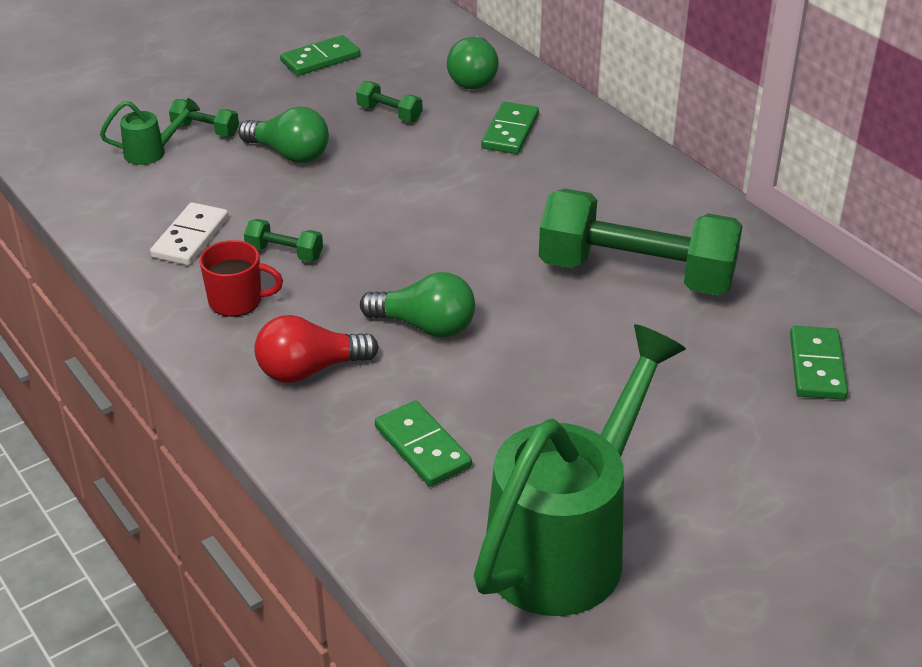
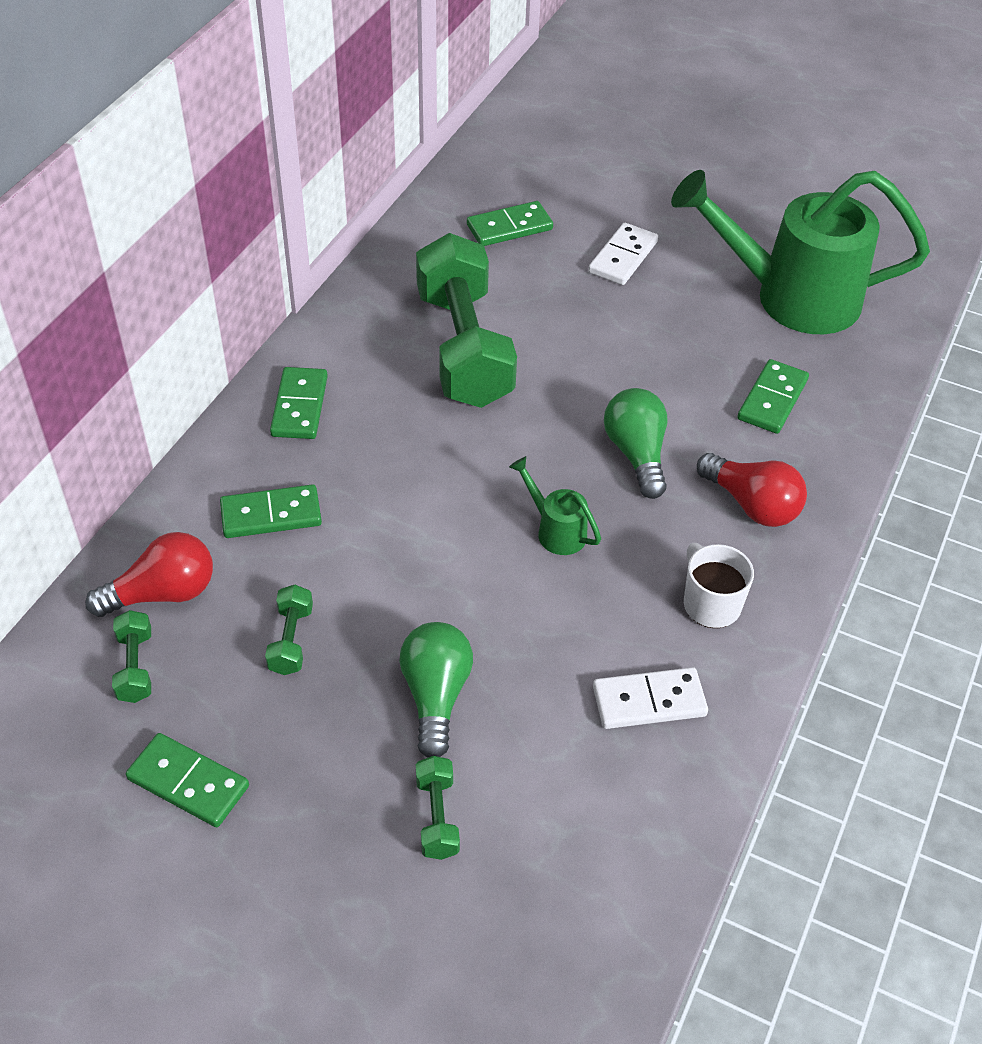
camera: 120 degrees left, 10 degrees up
green watering can [100,98,200,165] -> green watering can moved to [509,456,601,555]
red mug [199,240,283,317] -> white mug [684,543,754,628]
green dumbbell [244,219,323,262] -> green dumbbell moved to [112,610,151,703]
green light bulb [447,36,499,89] -> red light bulb [85,532,213,617]
none -> green domino [270,367,328,439]
none -> white domino [588,223,658,285]

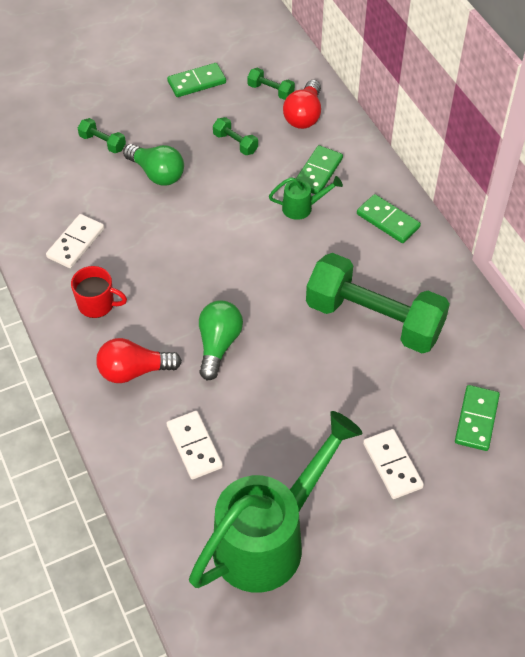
camera: 130 degrees right, 5 degrees up
green watering can [509,456,601,555] -> green watering can moved to [269,176,343,220]
green light bulb [604,388,667,499] -> green light bulb turned 105 degrees counterclockwise [199,300,243,380]
white mug [684,543,754,628] -> red mug [71,266,127,318]
green domino [738,359,809,434] -> white domino [167,411,223,480]

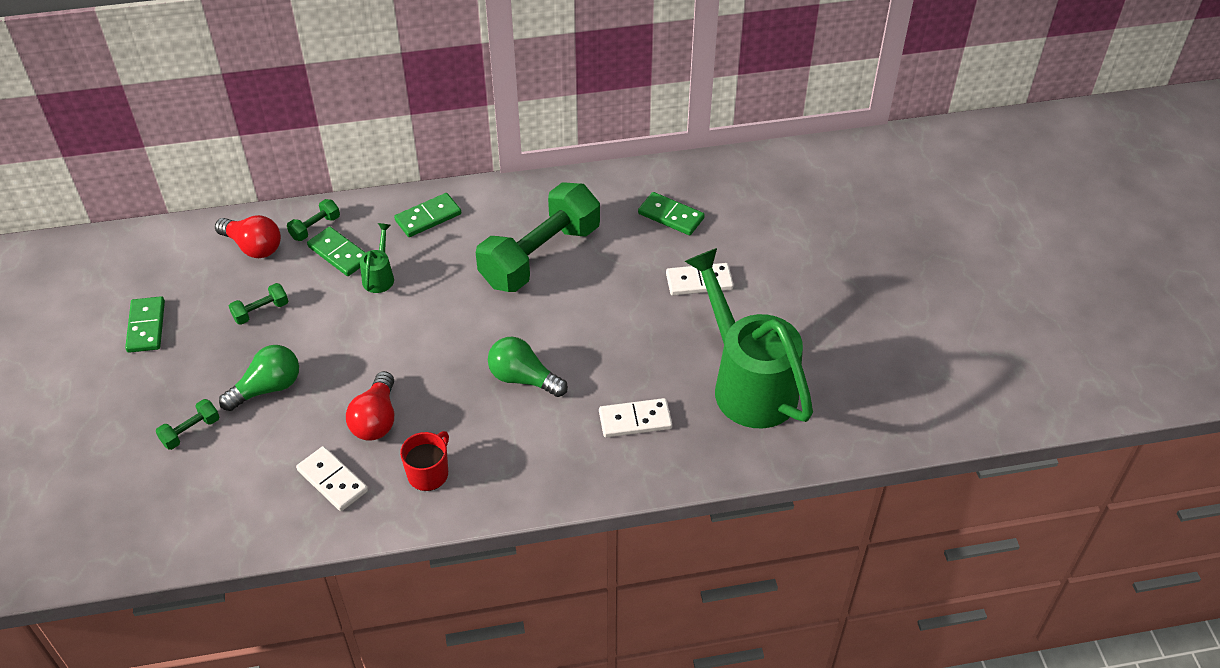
camera: 75 degrees left, 5 degrees down
red light bulb [96,338,182,383] -> red light bulb moved to [346,371,394,441]
green dumbbell [247,68,295,100] -> green dumbbell moved to [287,199,340,241]

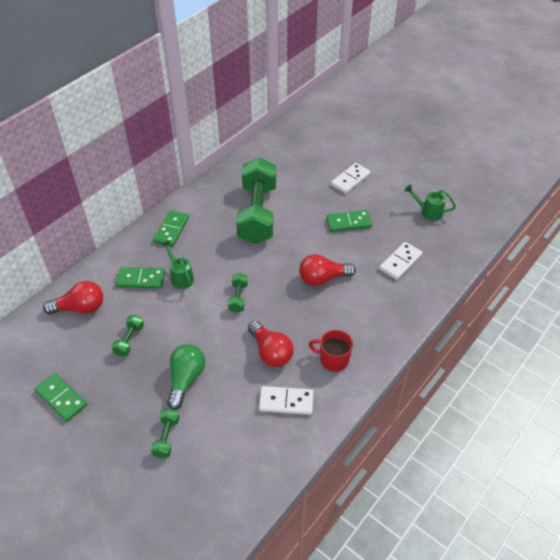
camera: 40 degrees left, 0 degrees up
green dumbbell [287,199,340,241] -> green dumbbell moved to [228,273,248,313]
red mug [400,431,449,491] -> red mug turned 60 degrees counterclockwise [309,330,353,372]
green light bulb [488,337,568,397] -> red light bulb [299,254,356,286]
green domino [638,192,705,235] -> green domino moved to [326,210,372,232]
green watering can [685,248,813,428] -> green watering can [404,185,456,221], size x0.41

